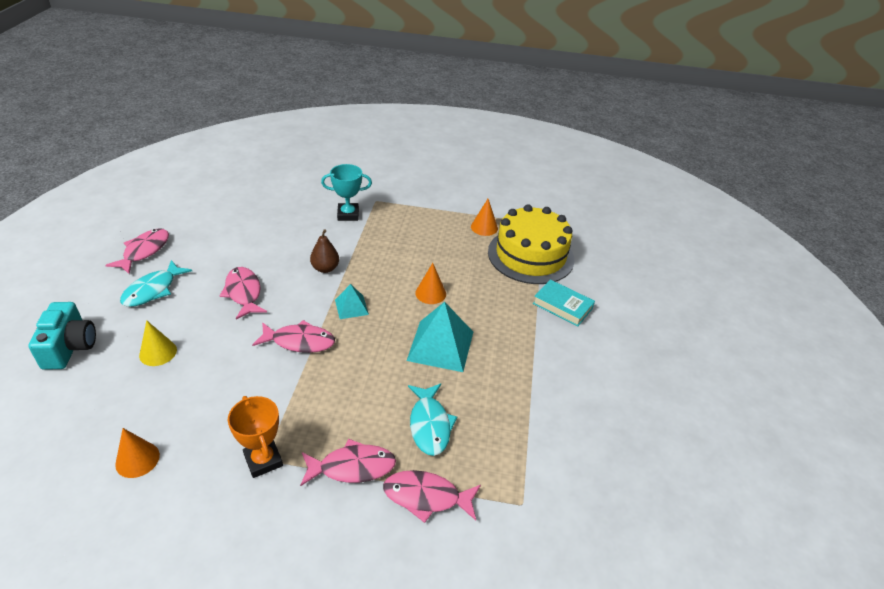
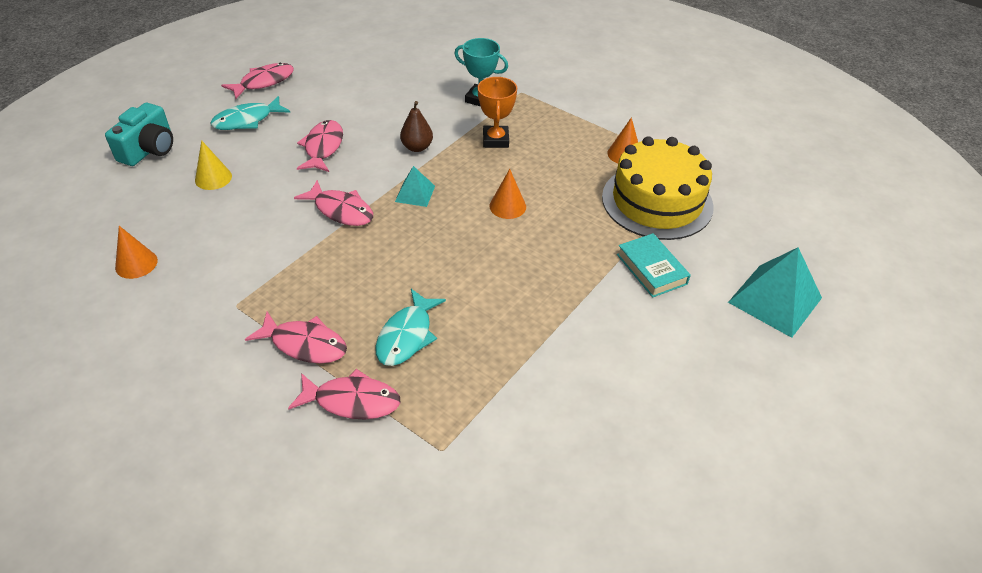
camera: 30 degrees right, 5 degrees up
orange trophy [228,396,283,478] -> orange trophy moved to [477,77,517,148]
pink fish [383,470,481,523] -> pink fish turned 150 degrees clockwise [288,369,401,419]
turquoise pyramid [407,302,473,372] -> turquoise pyramid moved to [728,247,822,338]

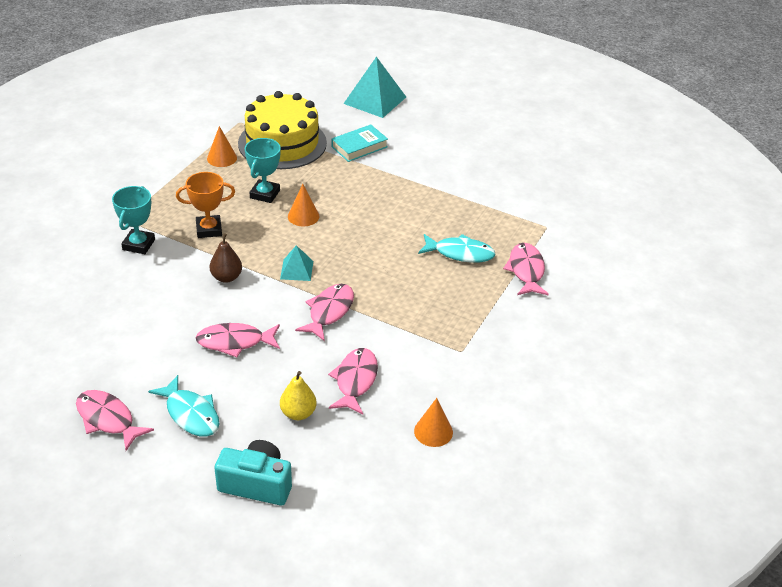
camera: 100 degrees left, 5 degrees down
yellow cone [195,140,232,190] -> yellow pear [280,371,316,420]
pink fish [245,312,347,363] -> pink fish moved to [328,348,378,415]
none -> turquoise trophy [245,138,281,203]

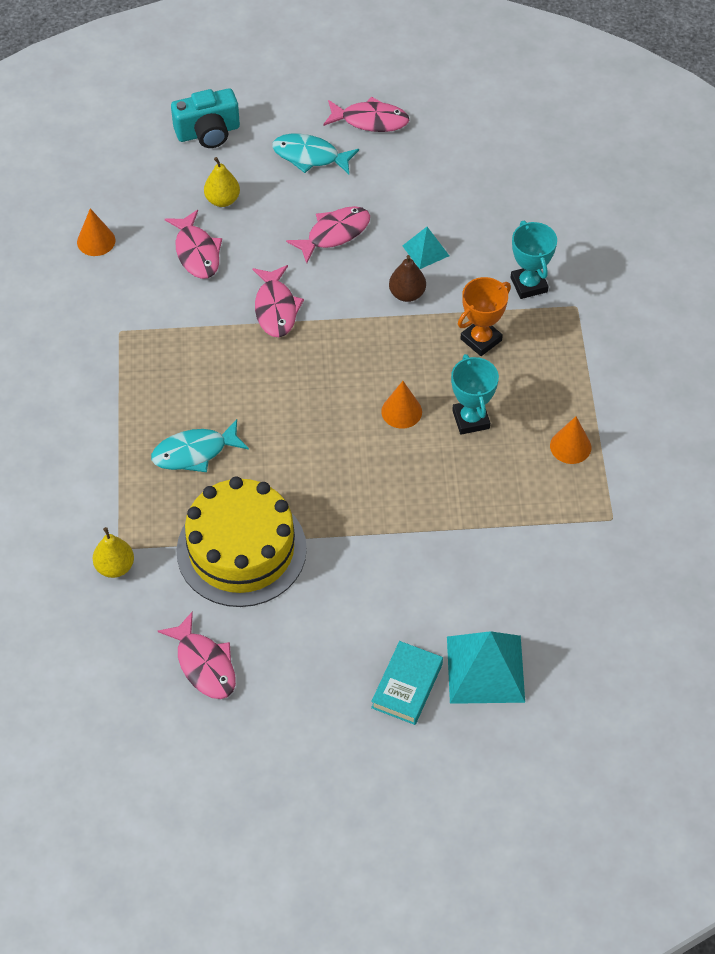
camera: 150 degrees right, 15 degrees up
yellow cake [238,91,327,169] -> yellow cake moved to [176,476,307,607]
turquoise pyramid [280,245,313,281] -> turquoise pyramid moved to [402,227,449,269]
turquoise book [331,124,388,162] -> turquoise book moved to [371,641,443,725]
pink fish [503,243,549,295] -> pink fish moved to [158,611,236,699]
none -> yellow pear [93,527,134,578]

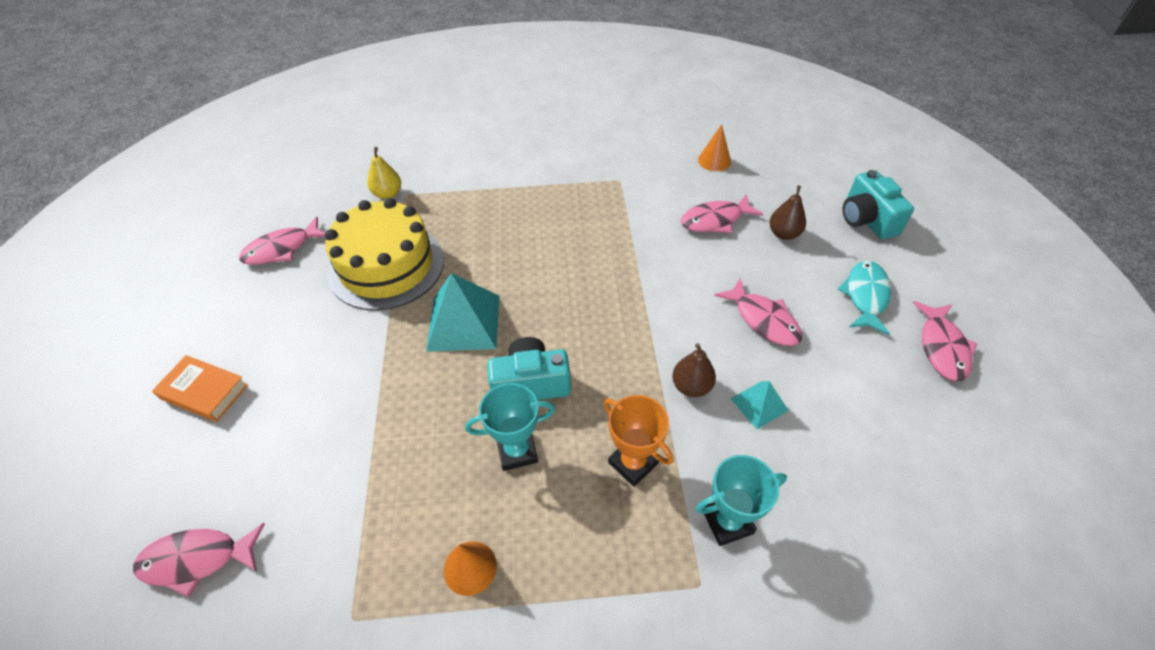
camera: 90 degrees right, 5 degrees down
turquoise fish [151,419,249,472] -> none
yellow pear [204,157,240,207] -> brown pear [769,185,806,240]
pink fish [252,265,304,337] -> pink fish moved to [133,523,265,597]
turquoise book [371,641,443,725] -> orange book [152,355,248,422]
orange cone [381,381,422,429] -> turquoise camera [487,337,571,400]
turquoise pyramid [447,631,525,704] -> turquoise pyramid moved to [426,273,499,352]

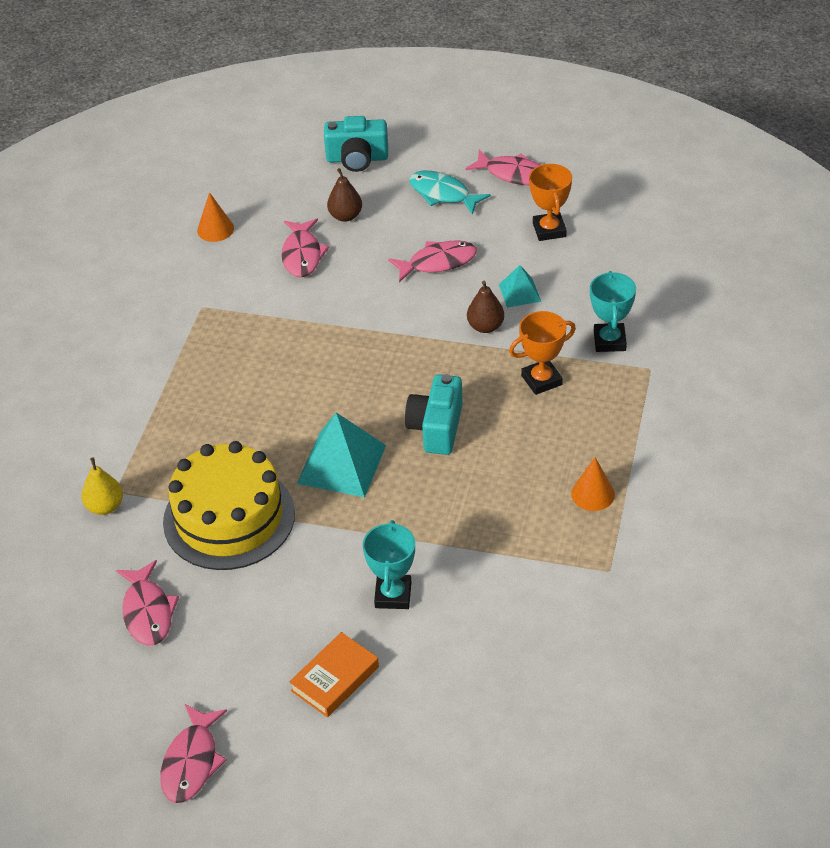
camera: 70 degrees left, 5 degrees down
pink fish [133,523,265,597] -> pink fish moved to [160,704,227,803]
turquoise trophy [465,383,556,471] -> turquoise trophy moved to [363,520,415,609]
none -> orange trophy [529,163,572,241]

